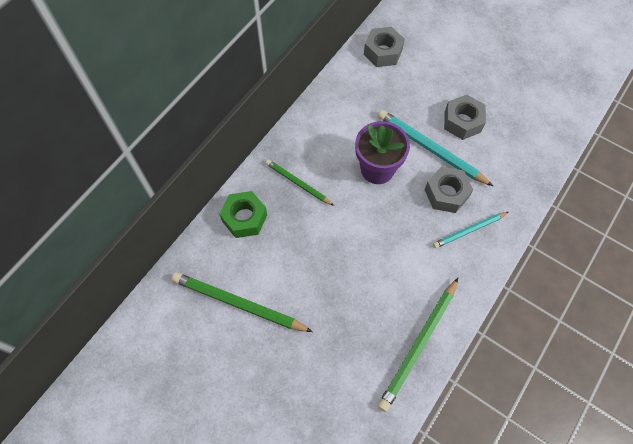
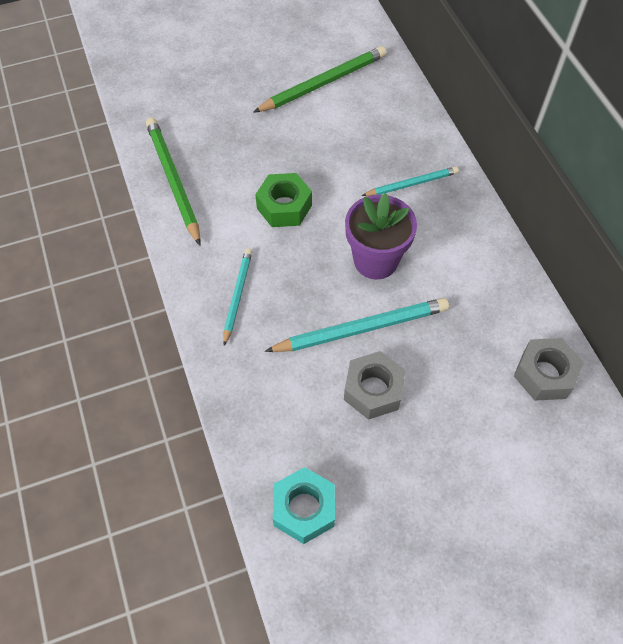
camera: 125 degrees right, 5 degrees down
green nut [219,191,267,238] -> green nut moved to [255,173,312,227]
green pencil [266,159,334,206] -> turquoise pencil [362,166,459,196]
grey nut [425,166,473,213] -> none
none -> turquoise nut [273,467,335,544]

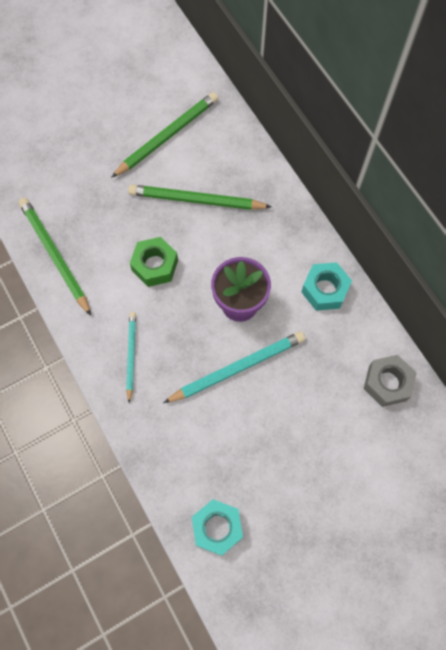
camera: 10 degrees left, 10 degrees up
grey nut [344,351,406,420] -> none
turquoise pencil [362,166,459,196] -> none
none -> green pencil [128,184,271,210]
none -> turquoise nut [301,262,352,311]

